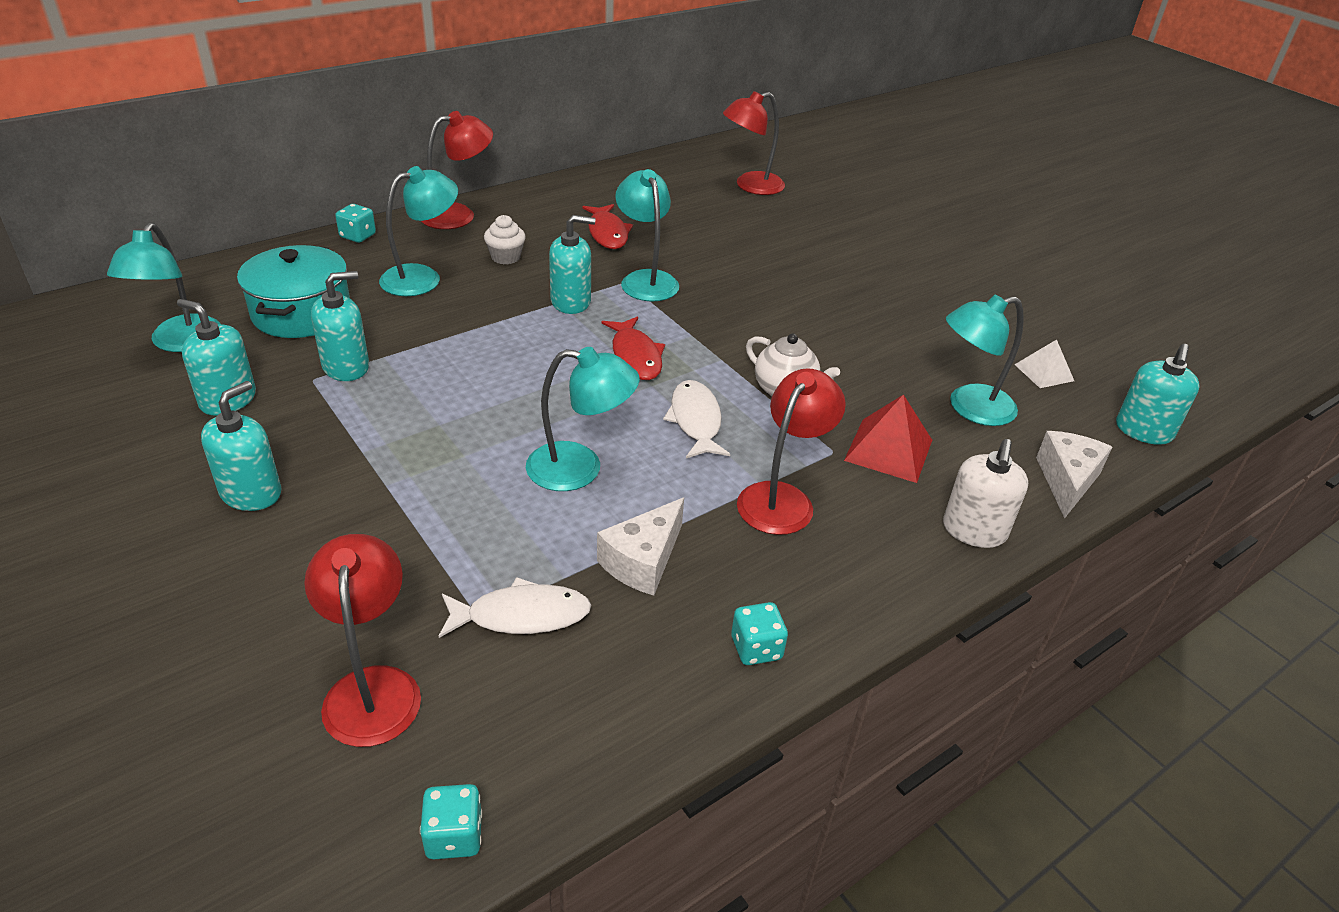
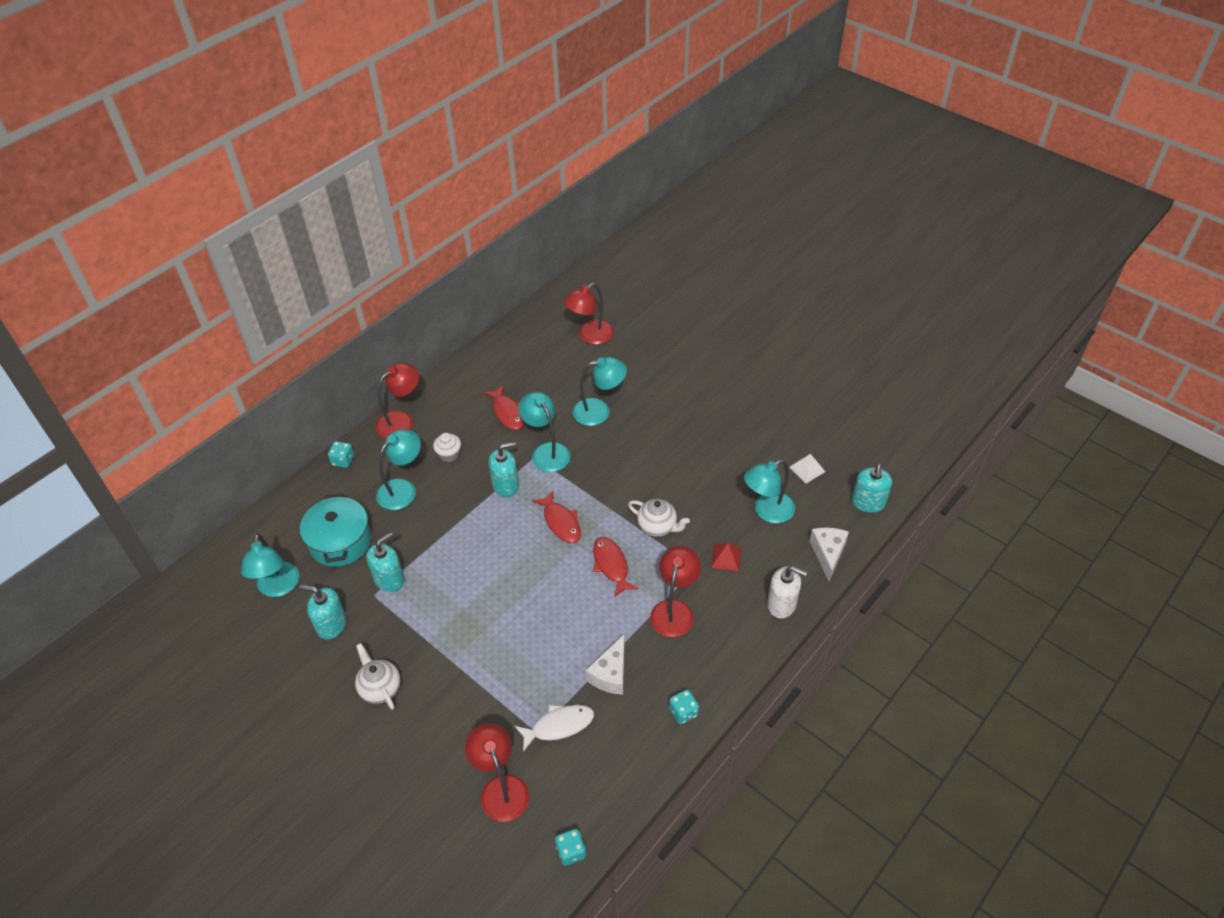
camera: 10 degrees left, 10 degrees up
turquoise soap dispenser [201,381,281,511] -> white teapot [355,643,401,710]
turquoise lamp [526,347,640,491] -> turquoise lamp moved to [573,357,627,426]
white fish [663,380,730,458] -> red fish [593,537,639,597]
red pyramid [844,394,932,483] -> red pyramid [711,543,741,571], size x0.64
white soap dispenser [943,439,1028,548] -> white soap dispenser turned 75 degrees counterclockwise [767,566,807,618]

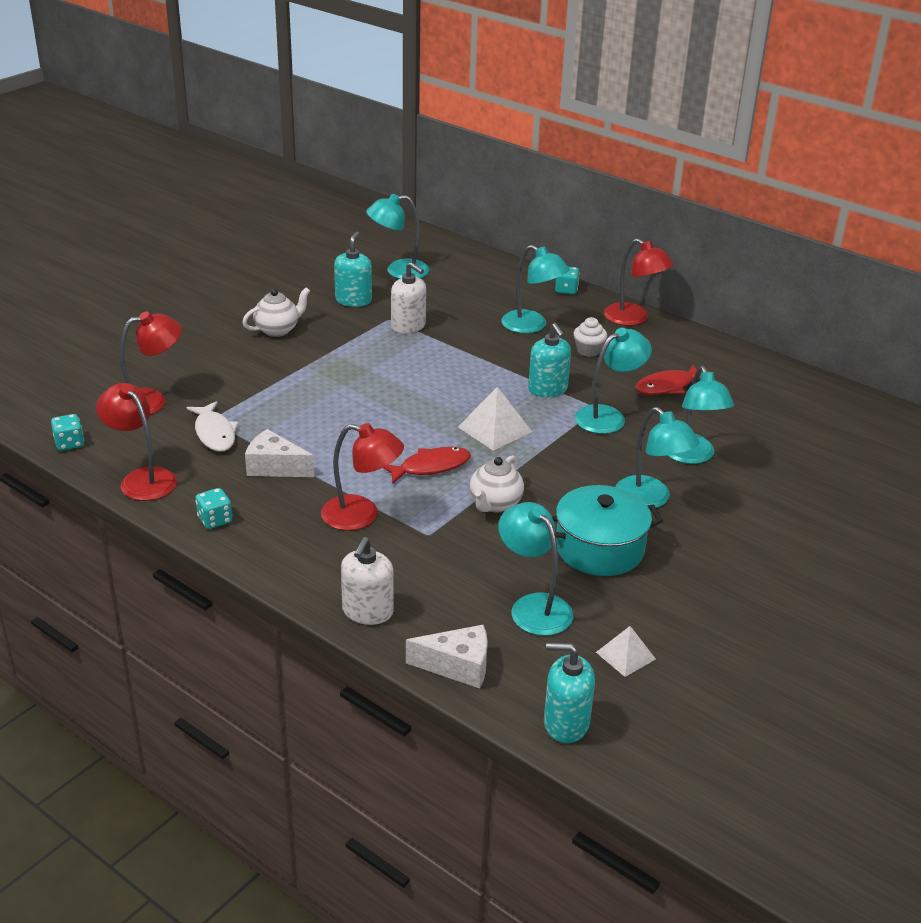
camera: 85 degrees right, 15 degrees down
turquoise pot [300,493,371,567] -> turquoise pot moved to [552,485,663,576]
turquoise soap dispenser [366,532,405,592] -> white soap dispenser [391,262,426,334]
red fish [532,491,581,543] -> white pyramid [458,387,532,451]
red lamp [564,283,614,345] -> red lamp moved to [96,383,177,501]
red pyramid [711,543,741,571] -> none
none -> turquoise lamp [615,407,699,508]

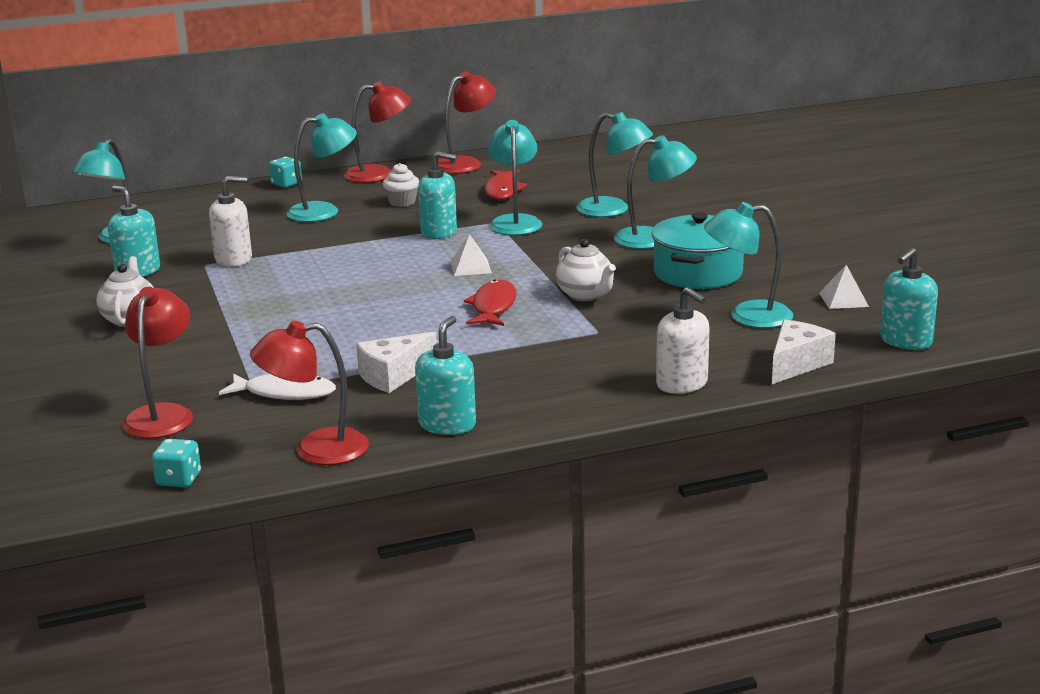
camera: 55 degrees left, 10 degrees down
turquoise dice [195,488,232,529] -> turquoise soap dispenser [415,316,476,435]
red lamp [321,423,404,531] -> red lamp moved to [438,71,496,174]
white pyramid [458,387,532,451] -> white pyramid [451,234,492,276], size x0.64

